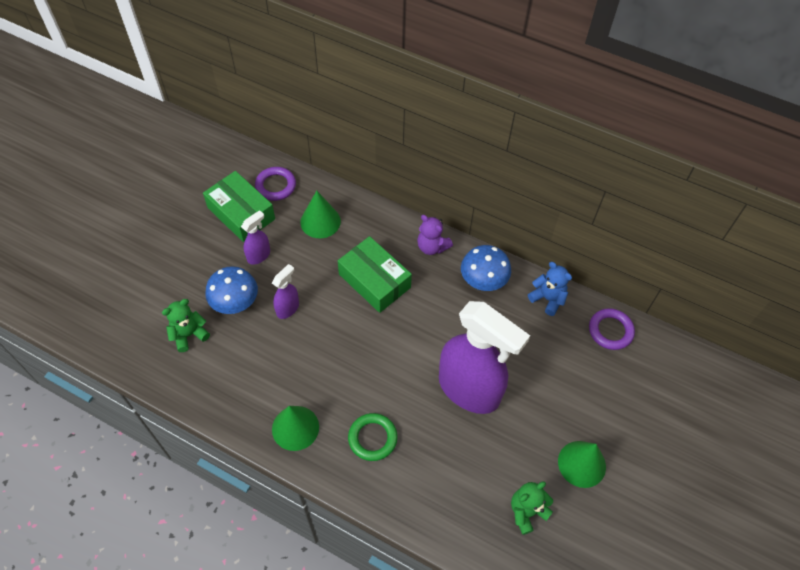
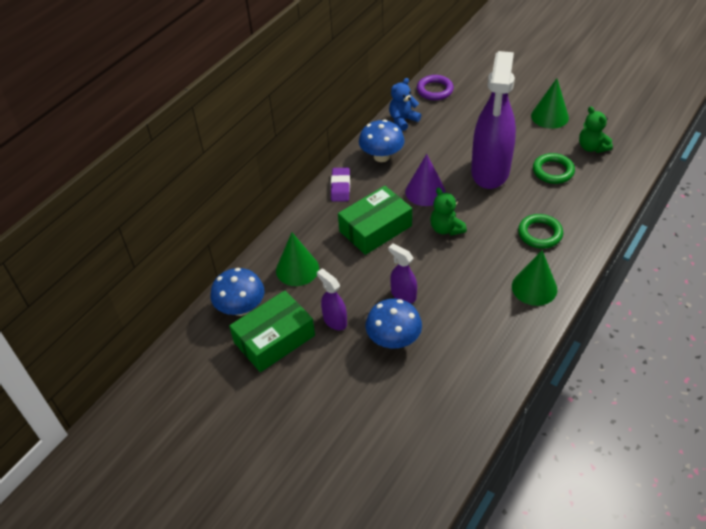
camera: 80 degrees left, 10 degrees down
green teddy bear [162,299,210,352] -> green teddy bear moved to [430,187,467,236]
purple ring [255,167,296,201] -> blue mushroom [211,268,264,316]
purple teddy bear [417,215,453,255] -> purple eraser [331,168,350,202]
purple spray bottle [439,301,530,414] -> purple spray bottle turned 150 degrees clockwise [471,51,516,189]
none -> purple cone [405,154,446,206]
none -> green ring [533,153,575,184]

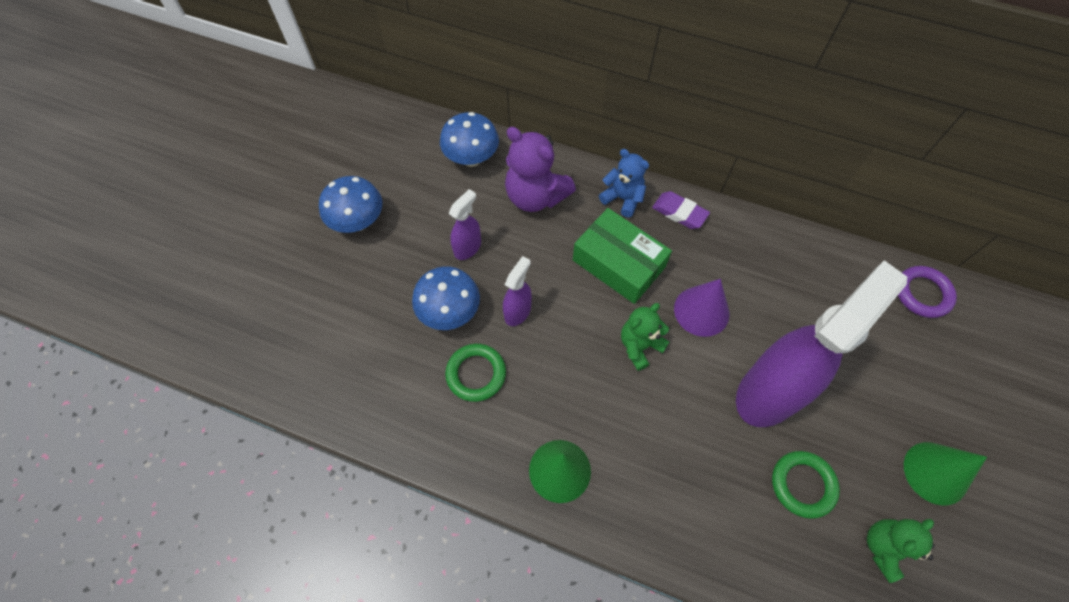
camera: 75 degrees right, 15 degrees up
green box [229,291,315,372] -> none
green cone [276,233,319,286] -> purple teddy bear [505,127,576,212]
purple eraser [331,168,350,202] -> purple eraser turned 45 degrees clockwise [652,191,710,229]
blue mushroom [359,120,405,162] -> blue mushroom moved to [319,176,382,233]
blue teddy bear [389,78,421,131] -> blue teddy bear moved to [599,149,649,218]
purple spray bottle [471,51,516,189] -> purple spray bottle turned 135 degrees clockwise [736,260,907,427]
green ring [518,214,563,249] -> green ring moved to [445,344,506,402]

